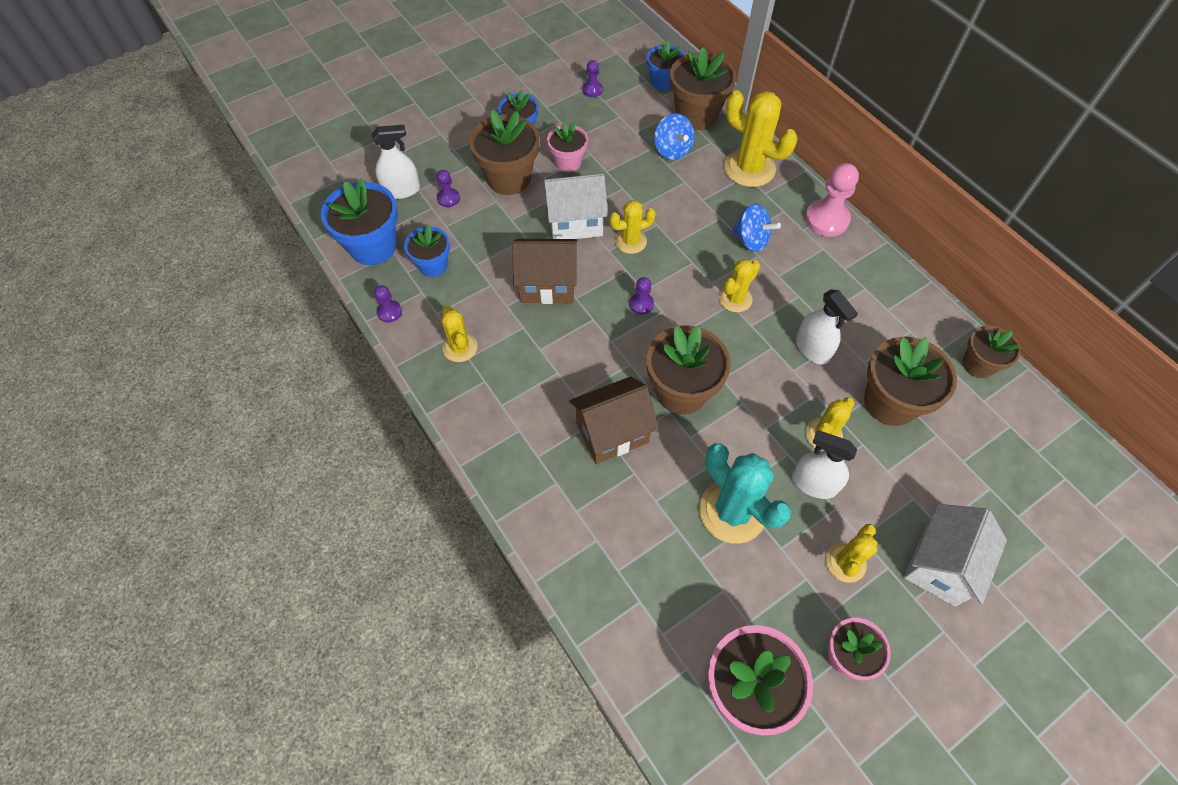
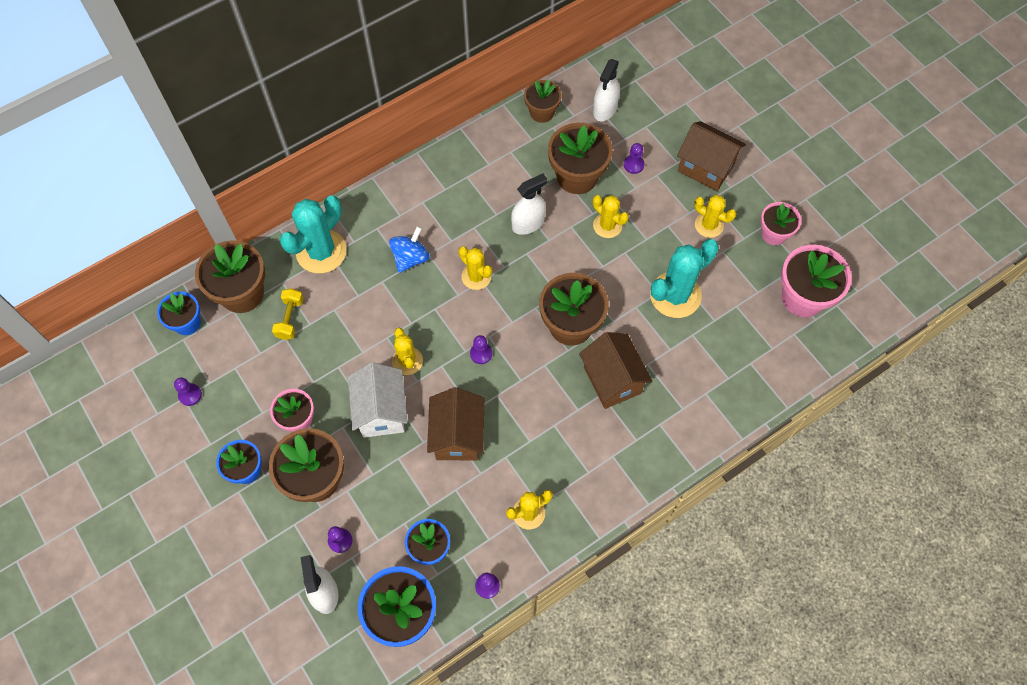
camera: 90 degrees left, 5 degrees up
blue spinning top [654,113,695,160] -> yellow dumbbell [272,288,304,340]
yellow cactus [724,90,798,187] -> turquoise cactus [280,196,347,273]
white spray bottle [792,431,857,499] -> white spray bottle moved to [593,59,620,121]
pink pawn [805,163,859,237] -> none
white house [904,504,1007,607] -> brown house [677,121,746,191]
none -> purple pawn [624,143,645,174]

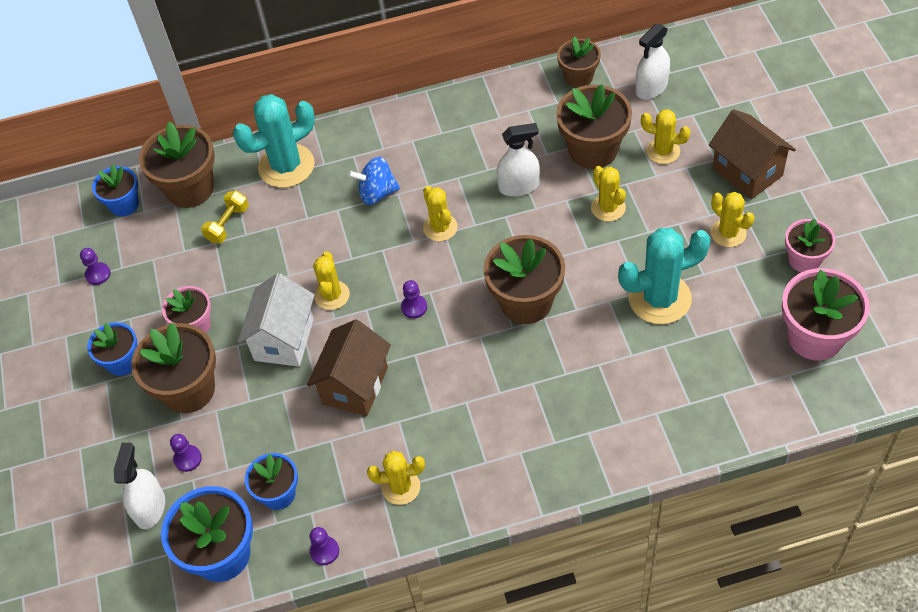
camera: 25 degrees right, 10 degrees down
blue spinning top [389,226,430,273] -> blue spinning top turned 150 degrees counterclockwise [348,157,400,205]
brown house [579,332,653,409] -> none
purple pawn [624,143,645,174] -> yellow cactus [641,109,690,164]

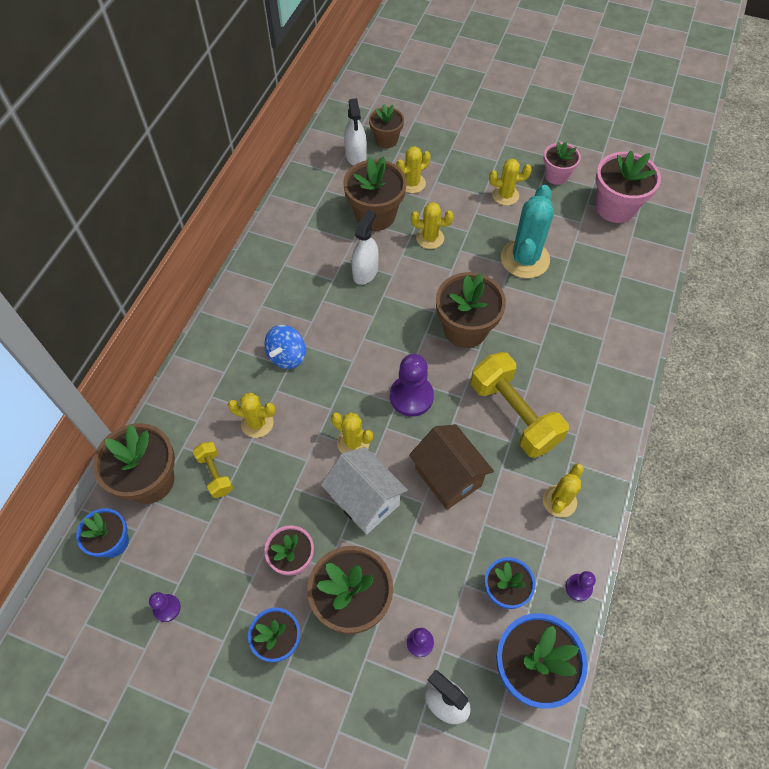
camera: 60 degrees left, 5 degrees up
turquoise cactus [233,94,315,188] -> none
purple pawn [401,280,427,318] -> purple pawn [390,354,434,417], size x1.90
yellow cactus [423,186,458,241] -> yellow cactus moved to [228,393,276,438]
brown flower pot [557,37,601,88] -> brown flower pot moved to [369,104,404,148]
brown house [709,109,796,199] -> none
none -> yellow dumbbell [471,352,569,458]

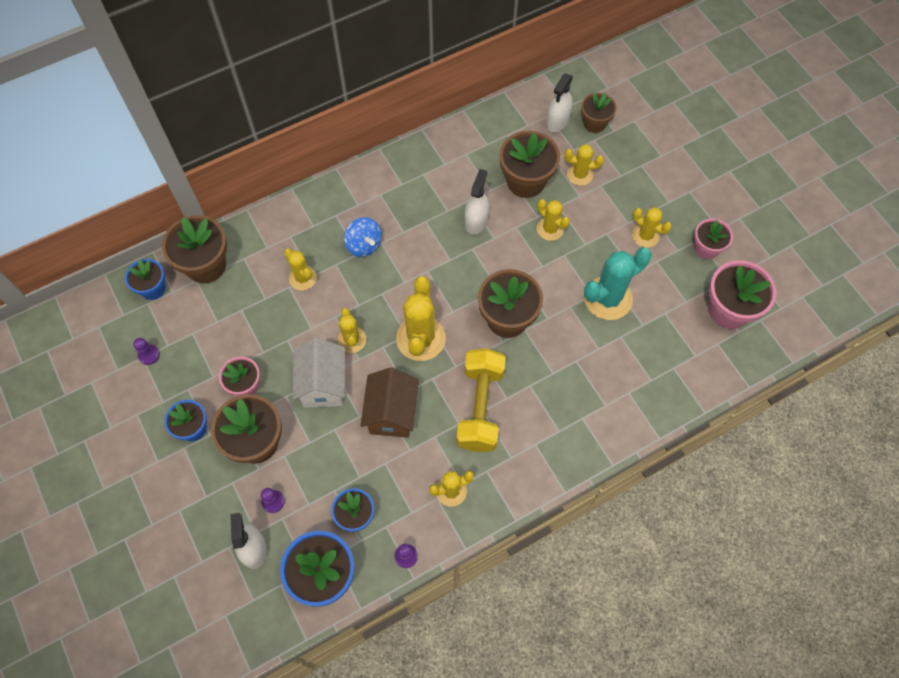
camera: 40 degrees right, 5 degrees up
yellow dumbbell [193,442,233,498] -> none
blue spinning top [264,325,306,369] -> blue spinning top turned 105 degrees counterclockwise [344,217,382,257]
white spray bottle [351,210,379,285] -> white spray bottle turned 45 degrees counterclockwise [465,169,489,235]
purple pawn [390,354,434,417] -> yellow cactus [396,276,446,361]

